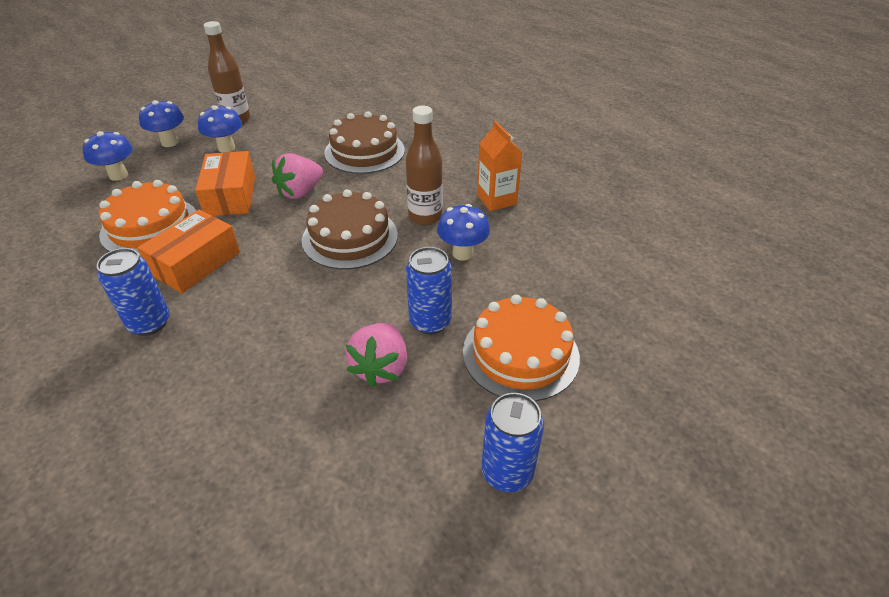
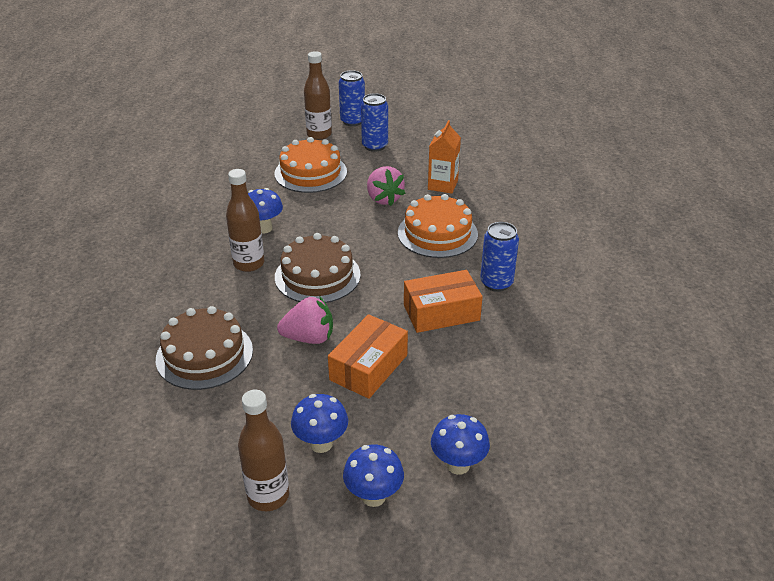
camera: 140 degrees left, 5 degrees down
orange cake [99,180,196,256] -> orange cake moved to [398,194,478,258]
pink strawberry [346,323,407,387] -> pink strawberry turned 105 degrees clockwise [367,166,405,206]
blue can [406,247,452,334] -> blue can moved to [339,70,365,126]
orange carton [477,121,522,211] -> orange carton moved to [428,120,461,194]
none -> brown bottle [304,51,332,140]

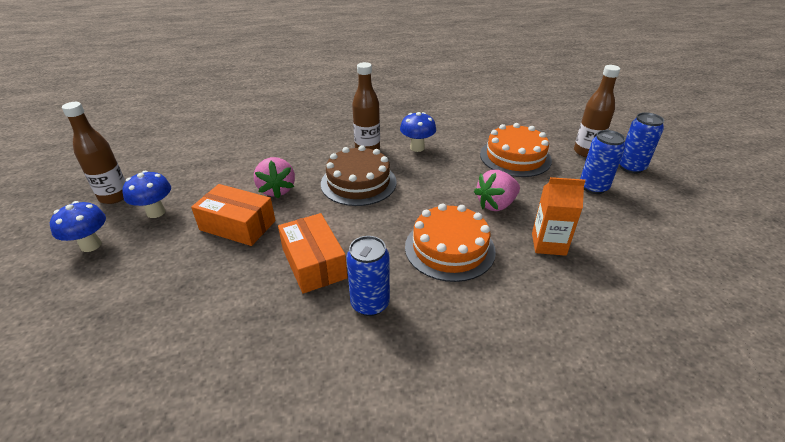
camera: 80 degrees right, 0 degrees up
brown cake [156,306,253,390] -> none
blue mushroom [431,414,490,475] -> none

